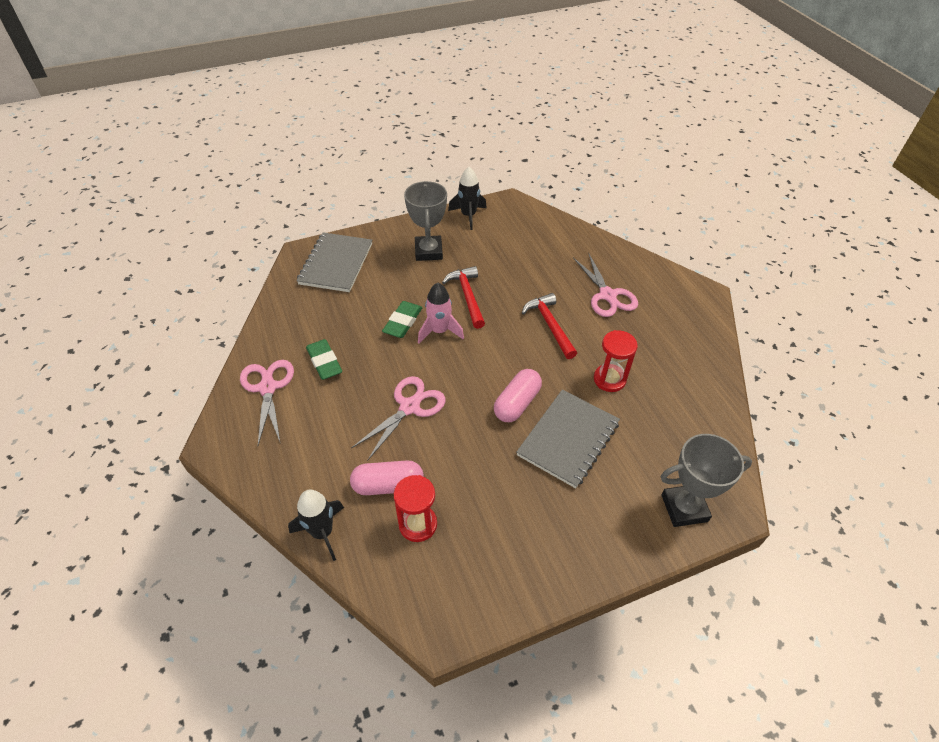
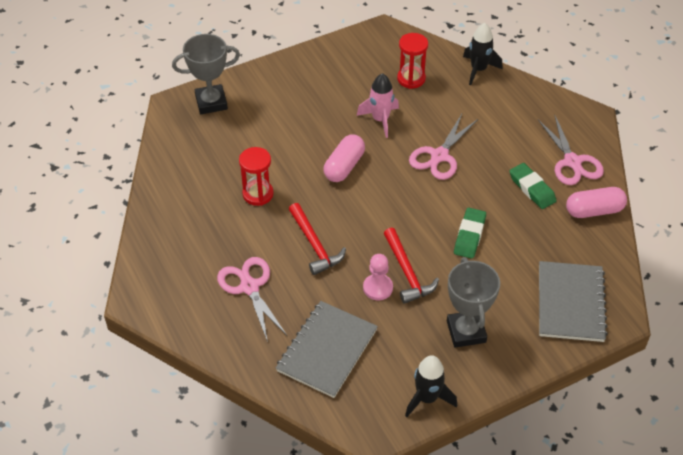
camera: 175 degrees right, 0 degrees up
pink capsule [350,460,424,495] -> pink capsule moved to [566,187,627,218]
pink rocket [418,283,464,344] -> pink rocket moved to [357,73,399,138]
grey notebook [516,390,620,488] -> grey notebook moved to [276,301,378,398]
none -> pink pawn [363,254,393,300]

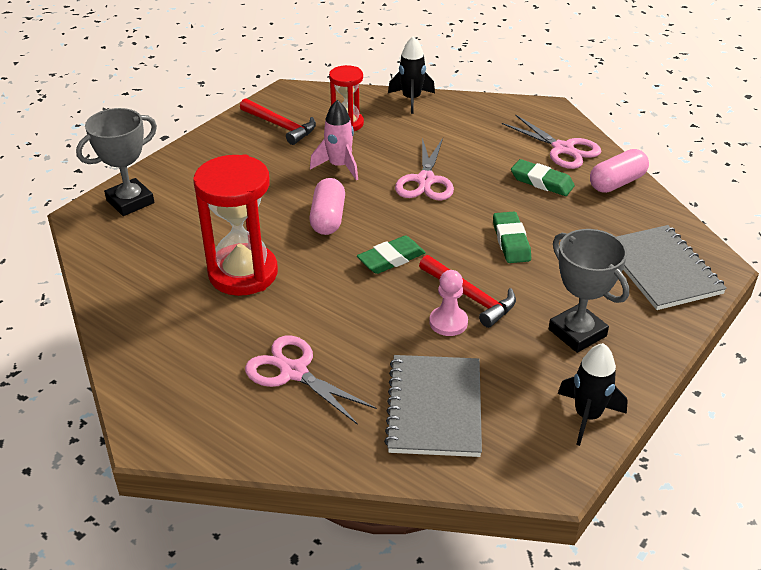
camera: 25 degrees left, 10 degrees down
red hourglass [239,147,274,206] -> red hourglass [193,154,278,296], size x1.73
red hammer [289,203,346,275] -> red hammer moved to [240,98,316,145]
none -> green eraser [357,236,426,274]

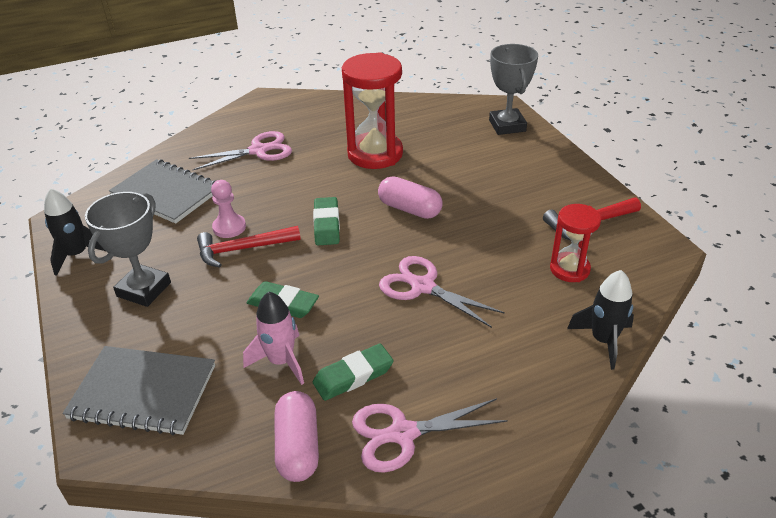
camera: 120 degrees right, 0 degrees up
pink rocket [310,100,358,180] -> pink rocket moved to [243,292,304,385]
grey trophy [549,229,629,353] -> grey trophy turned 60 degrees counterclockwise [85,192,171,307]

